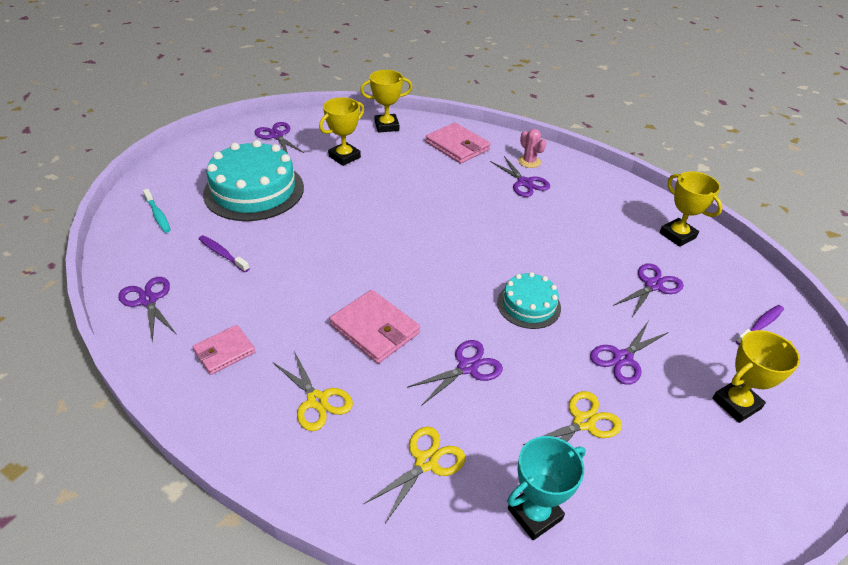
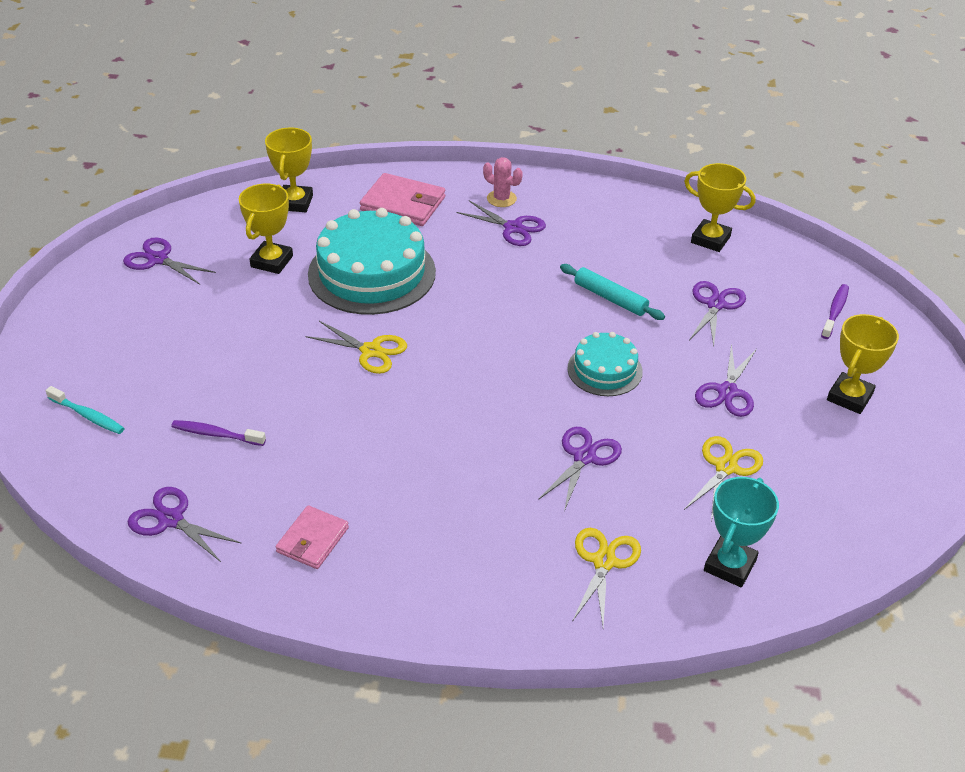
camera: 25 degrees left, 0 degrees up
turquoise cake [203,140,304,221] -> turquoise cake moved to [308,208,436,315]
yellow scissors [274,351,353,431] -> yellow scissors moved to [306,321,407,374]
pink wallet [329,290,420,364] -> none
yellow trophy [360,70,413,133] -> yellow trophy turned 45 degrees counterclockwise [265,127,313,212]
none -> turquoise rolling pin [560,264,665,320]

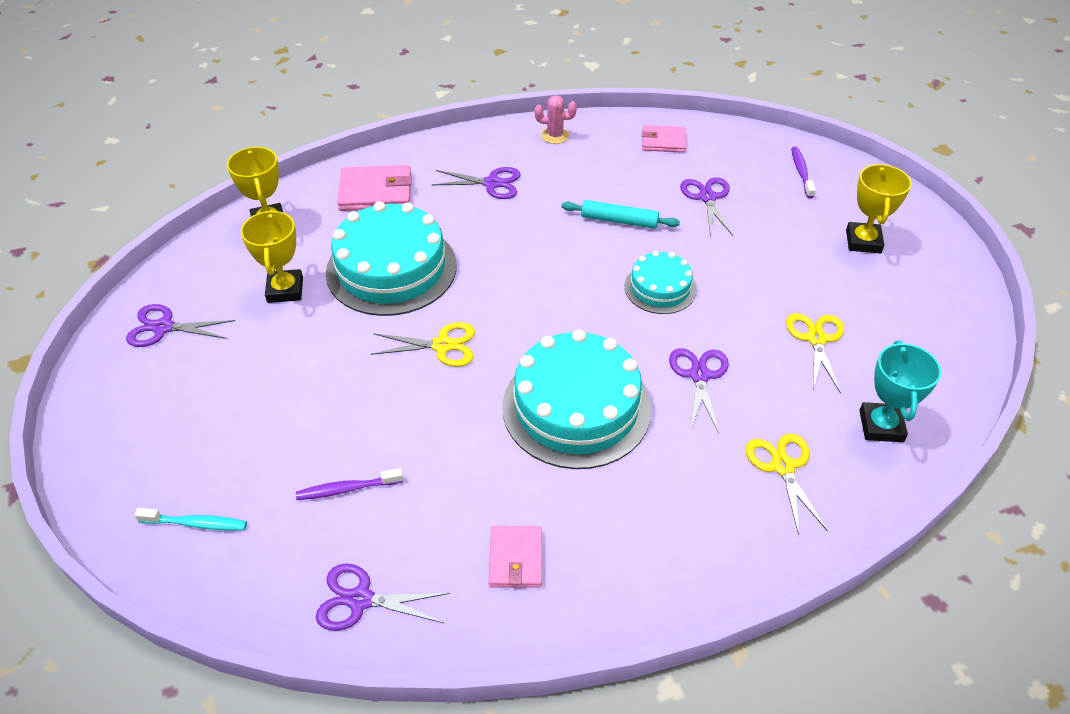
camera: 25 degrees left, 5 degrees up
pink cactus [483,157,523,207] -> pink cactus moved to [535,95,577,144]
yellow trophy [684,163,755,252] -> pink wallet [642,125,686,153]
purple scissors [695,343,757,417] -> none
none -> turquoise cake [502,330,651,469]

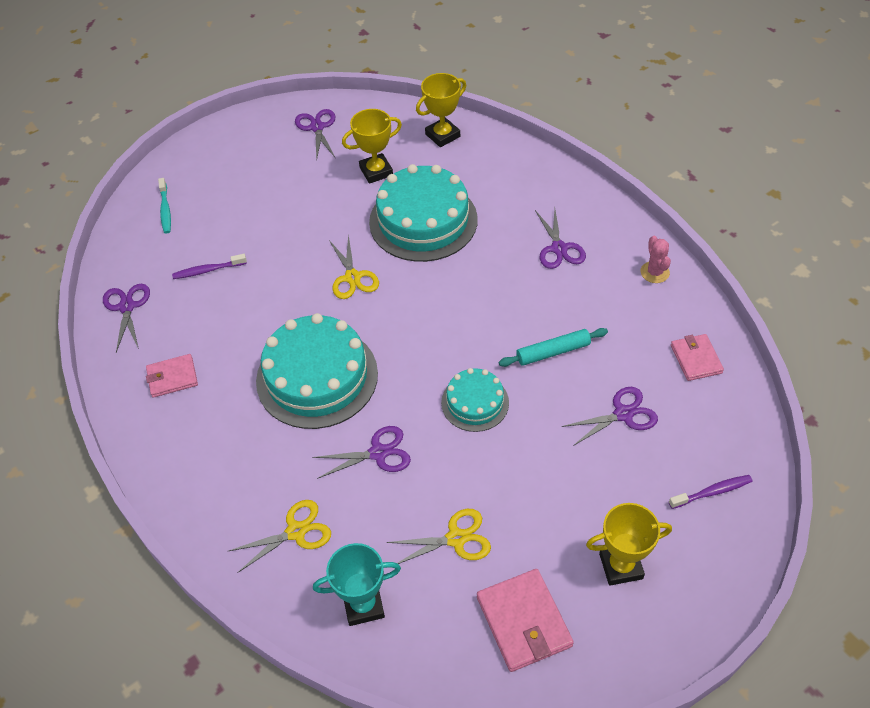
camera: 75 degrees right, 5 degrees up
purple toothbrush [296,468,403,500] -> purple toothbrush turned 75 degrees counterclockwise [172,254,247,279]
pink wallet [337,165,412,211] -> pink wallet moved to [477,569,574,672]
turquoise rolling pin [561,200,680,229] -> turquoise rolling pin turned 75 degrees clockwise [499,328,608,367]

